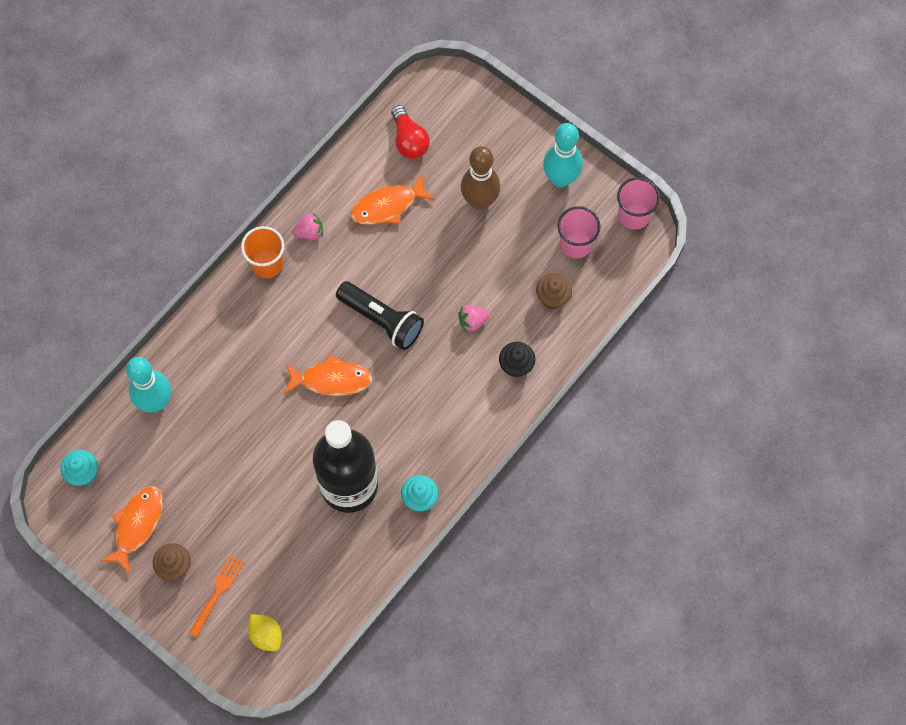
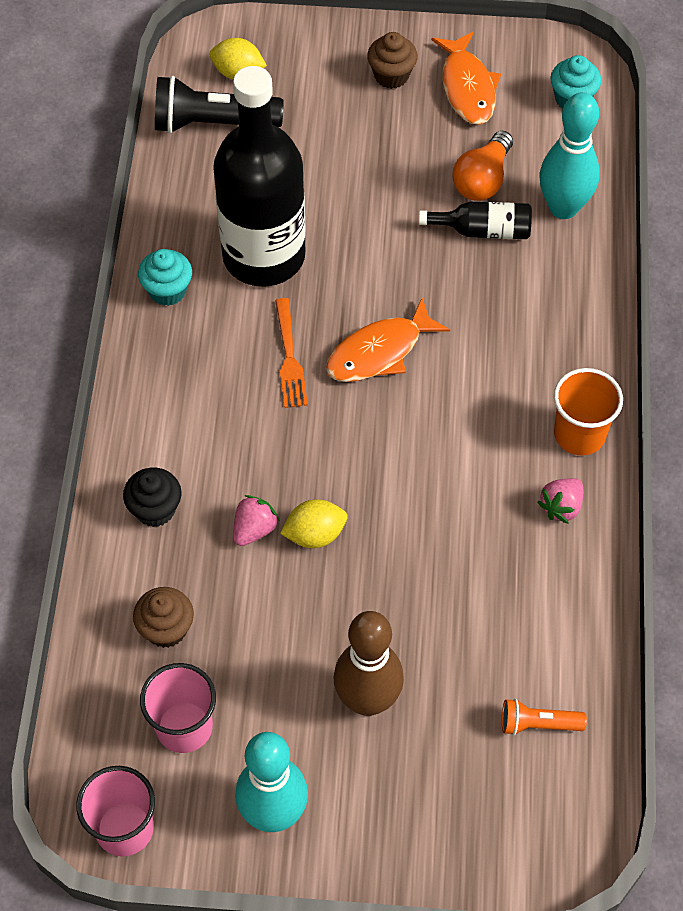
camera: 145 degrees right, 10 degrees down
orange fork [189,555,244,637] -> orange fork moved to [275,298,308,408]
black flashlight [336,281,424,350] -> black flashlight moved to [155,76,284,134]
orange fish [351,174,435,224] -> none
red light bulb [391,105,430,159] -> orange flashlight [502,699,587,735]
none -> yellow lemon [280,499,347,548]
none -> black bottle [419,202,532,239]
none -> orange light bulb [452,130,513,201]

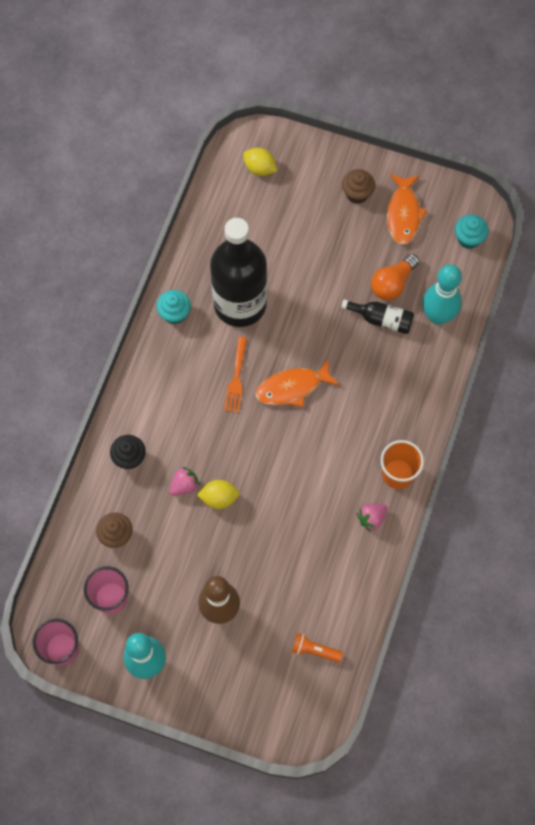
camera: 15 degrees right, 10 degrees up
black flashlight [155,76,284,134] -> none

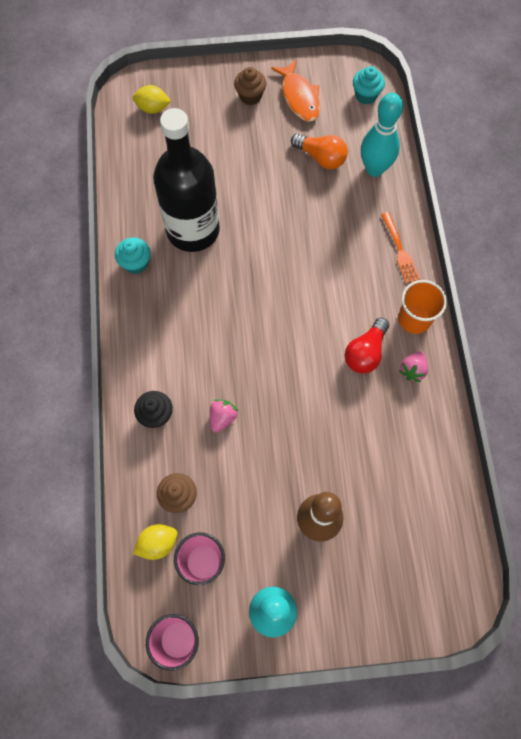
camera: 25 degrees left, 0 degrees up
yellow lemon [197,480,240,509] -> yellow lemon moved to [133,524,178,560]
orange fork [224,337,247,413] -> orange fork moved to [381,212,420,284]
orange fish [255,358,339,407] -> none
orange flashlight [292,633,343,662] -> none
black bottle [341,299,414,334] -> none
orange light bulb [371,254,419,300] -> orange light bulb turned 75 degrees counterclockwise [291,133,348,169]
none -> red light bulb [345,318,389,374]

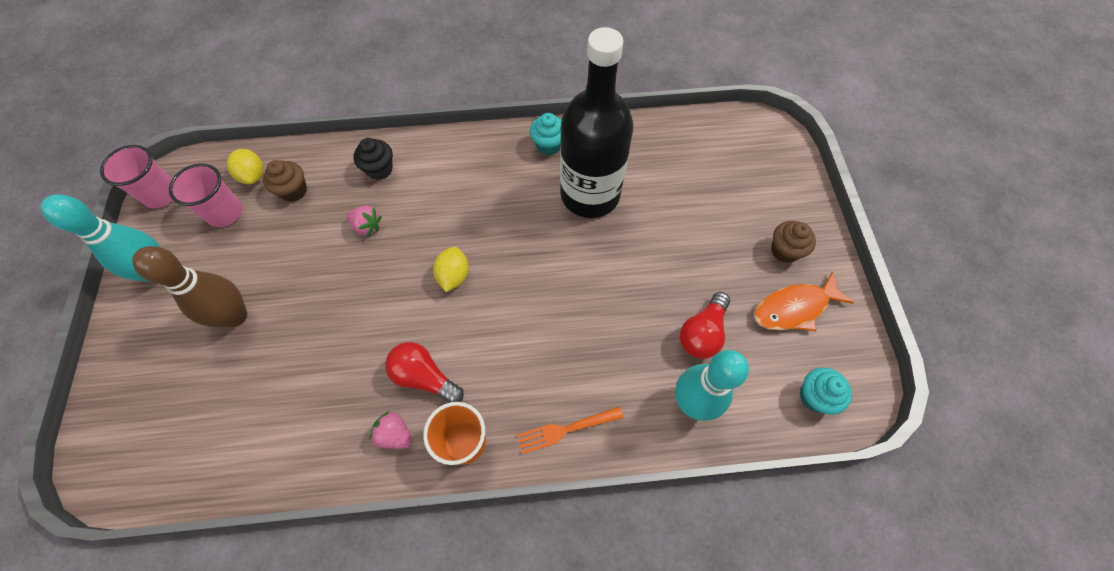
camera: 90 degrees right, 5 degrees down
yellow lemon [133,85,171,114] -> yellow lemon moved to [433,247,469,292]
orange light bulb [291,133,348,169] -> red light bulb [680,292,730,359]

